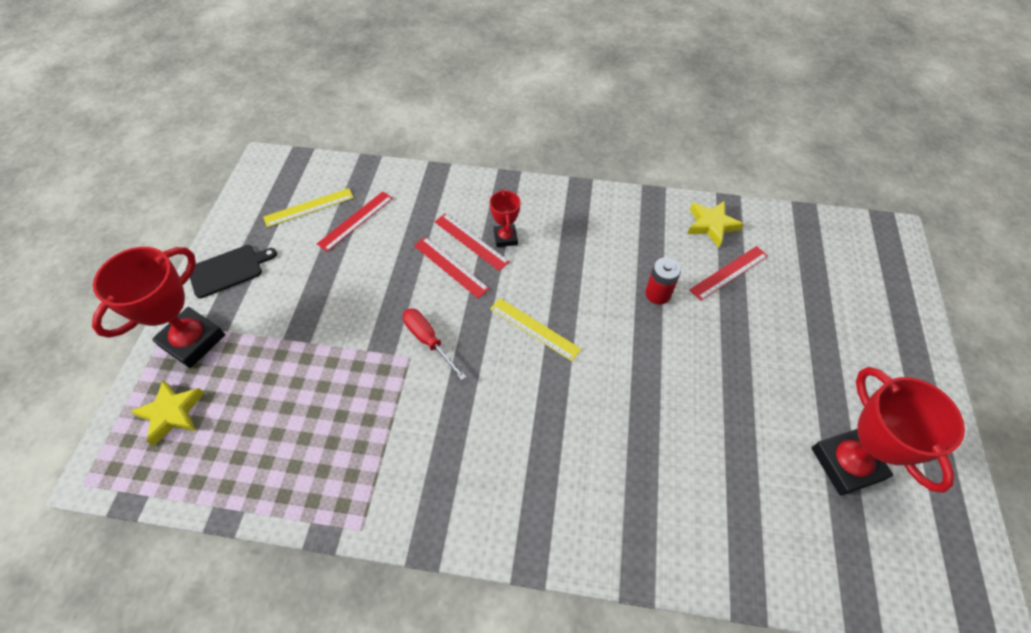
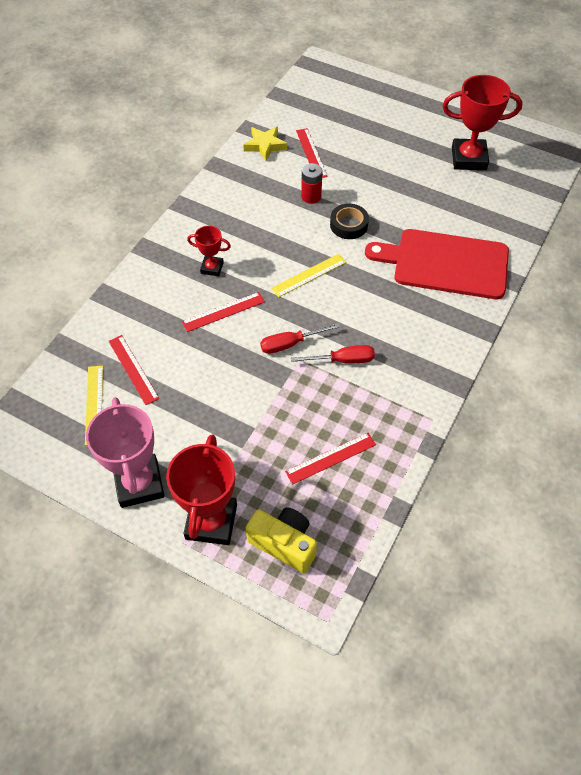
camera: 70 degrees left, 0 degrees up
red trophy [92,247,225,368] -> red trophy turned 45 degrees clockwise [166,434,237,545]
yellow star [130,380,204,446] -> yellow camera [246,507,317,573]
black cutting board [190,245,277,298] -> pink trophy [86,397,164,508]
red ruler [434,214,510,271] -> red ruler moved to [285,433,376,485]
none -> red screwdriver [291,345,375,364]
none -> black tape [330,204,369,239]
none -> red cutting board [365,229,509,299]

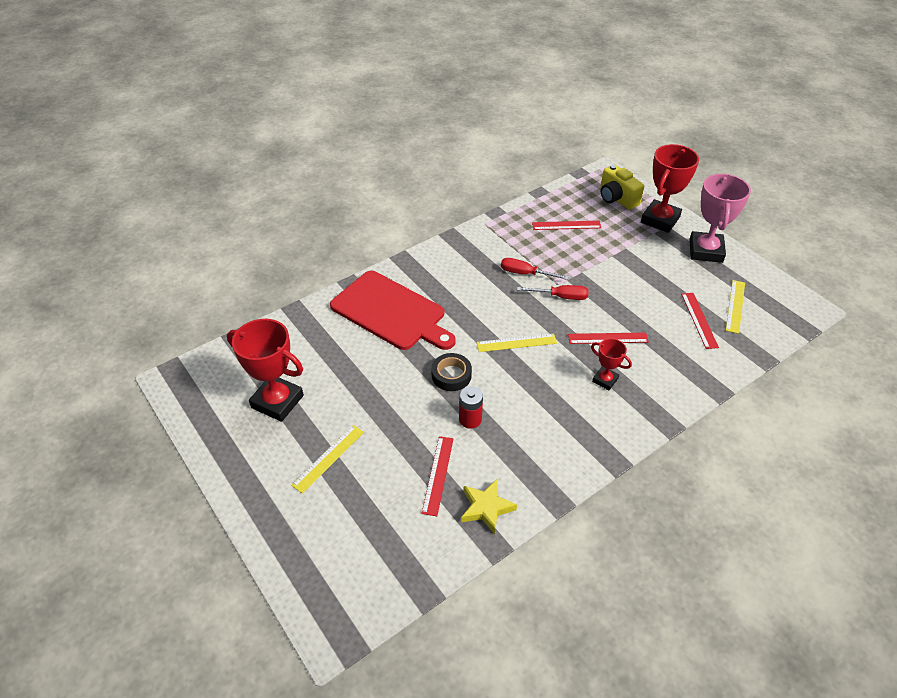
camera: 155 degrees left, 10 degrees down
none -> yellow ruler [291,425,364,494]

